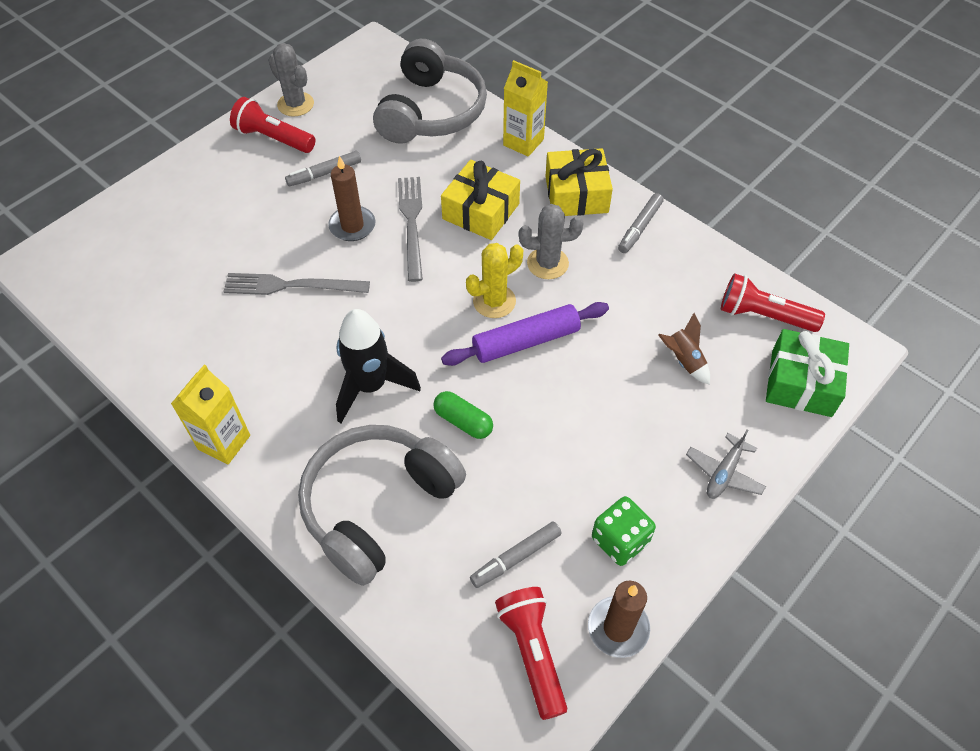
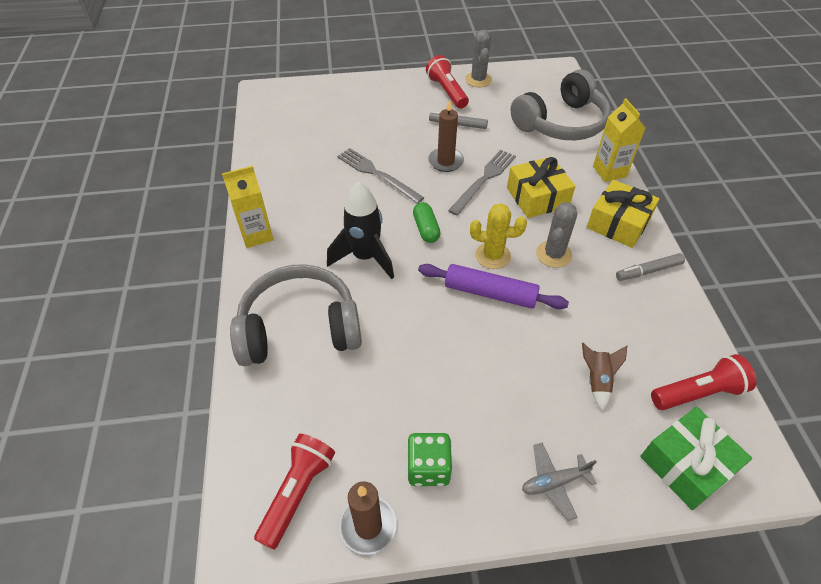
camera: 40 degrees right, 5 degrees down
green capsule [433,391,493,439] -> green capsule moved to [413,202,441,243]
grey marker [470,521,562,588] -> none
grey cactus [519,204,583,279] -> grey cactus turned 75 degrees clockwise [536,202,577,268]
red flashlight [721,273,825,332] -> red flashlight turned 105 degrees clockwise [651,354,756,410]

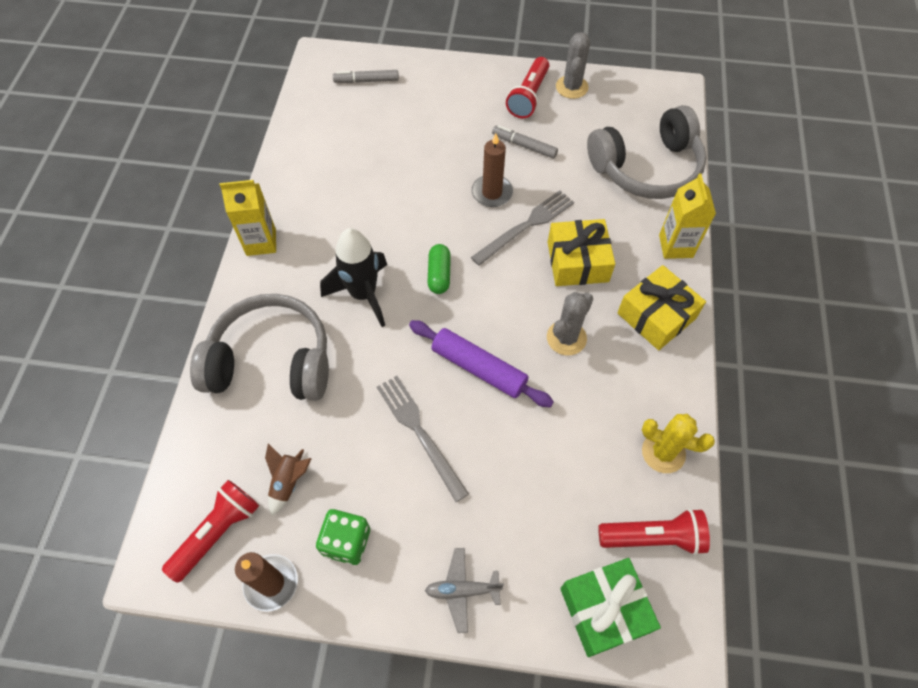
camera: 15 degrees right, 10 degrees up
grey fork [337,148,424,204] -> grey fork moved to [377,376,469,502]
red flashlight [426,55,469,109] -> red flashlight turned 150 degrees counterclockwise [506,57,549,118]
yellow cactus [470,203,527,269] -> yellow cactus moved to [642,414,715,473]
brown rocket [582,343,627,411] -> brown rocket moved to [265,443,312,516]
grey marker [616,253,685,281] -> grey marker moved to [333,70,399,83]

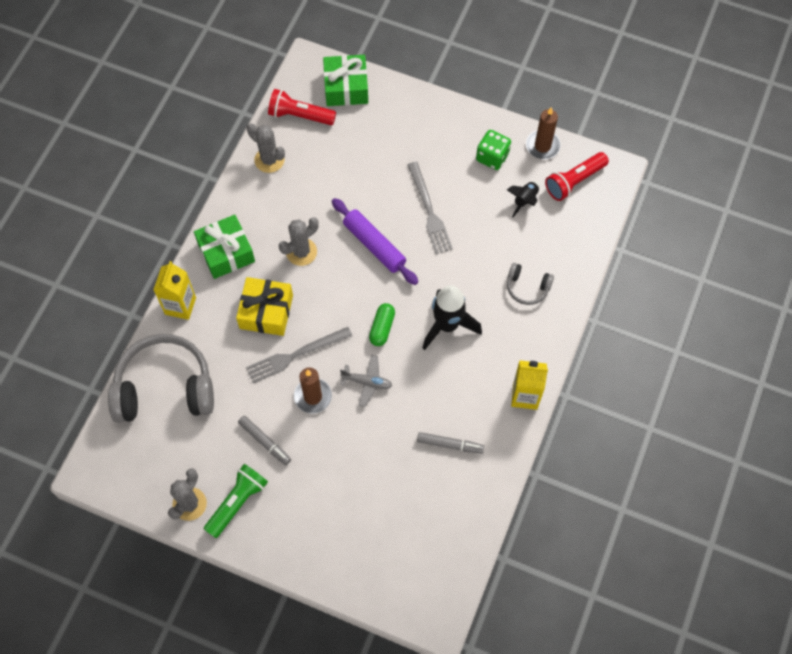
camera: 165 degrees left, 5 degrees up
grey headphones [190,294,329,401] -> grey headphones [507,263,554,305], size x0.47
brown rocket [265,443,312,516] -> black rocket [507,181,540,217]
grey marker [333,70,399,83] -> grey marker moved to [417,432,484,454]
grey plane [425,548,504,633] -> grey plane moved to [340,355,392,407]
red flashlight [506,57,549,118] -> green flashlight [204,464,268,538]
yellow gift [617,265,706,350] -> green gift [194,215,255,279]
yellow cactus [642,414,715,473] -> grey cactus [247,123,285,173]

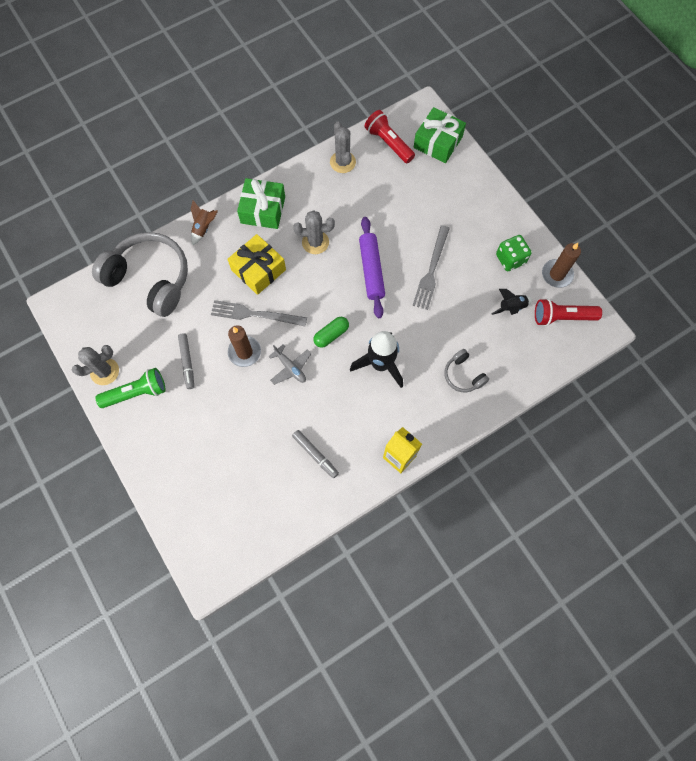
camera: 35 degrees right, 5 degrees up
yellow carton [153,261,196,320] -> brown rocket [191,200,218,245]

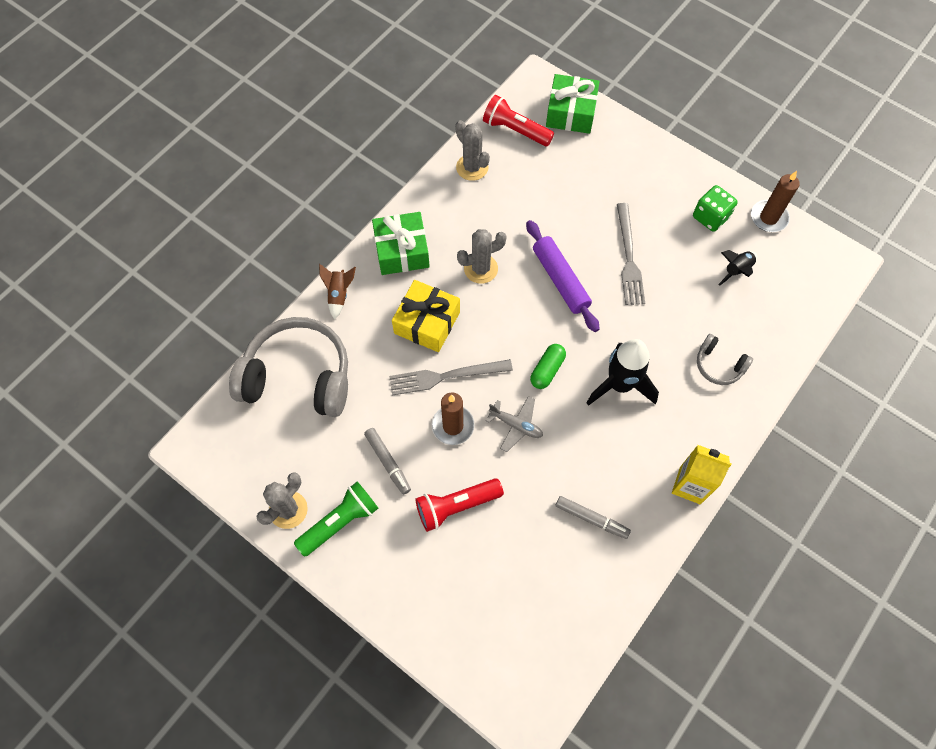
camera: 20 degrees left, 5 degrees down
red flashlight [535,298,602,326] -> red flashlight moved to [415,478,504,532]

